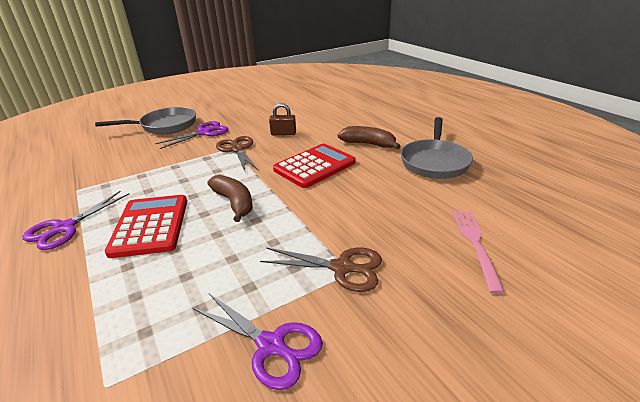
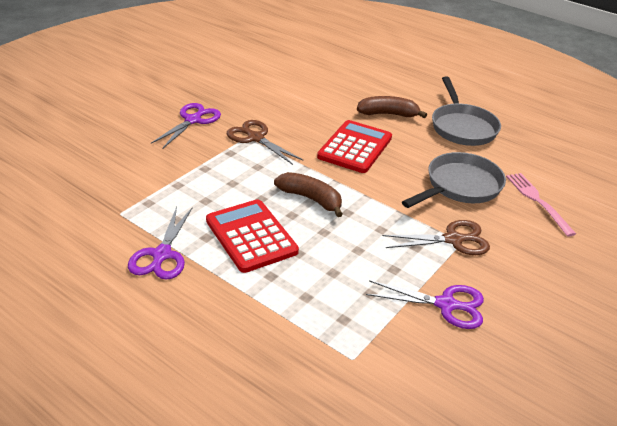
camera: 25 degrees left, 5 degrees up
grey pan [95,107,196,134] -> grey pan moved to [402,152,506,208]
brown padlock [269,103,296,135] -> none

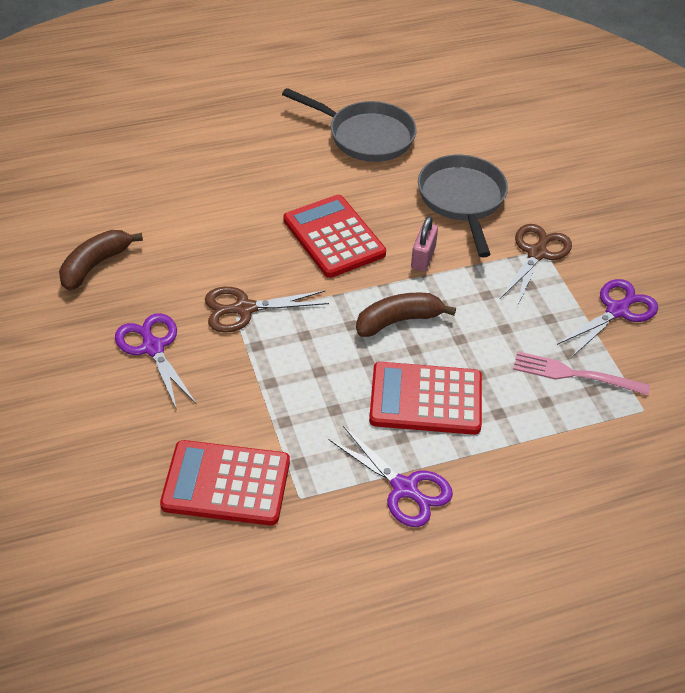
camera: 55 degrees left, 10 degrees up
brown banana [357,96,427,118] -> brown banana moved to [59,230,143,291]
pink fork [506,173,576,237] -> pink fork moved to [513,351,650,395]
none -> red calculator [160,440,290,526]
none -> pink padlock [411,216,438,272]

